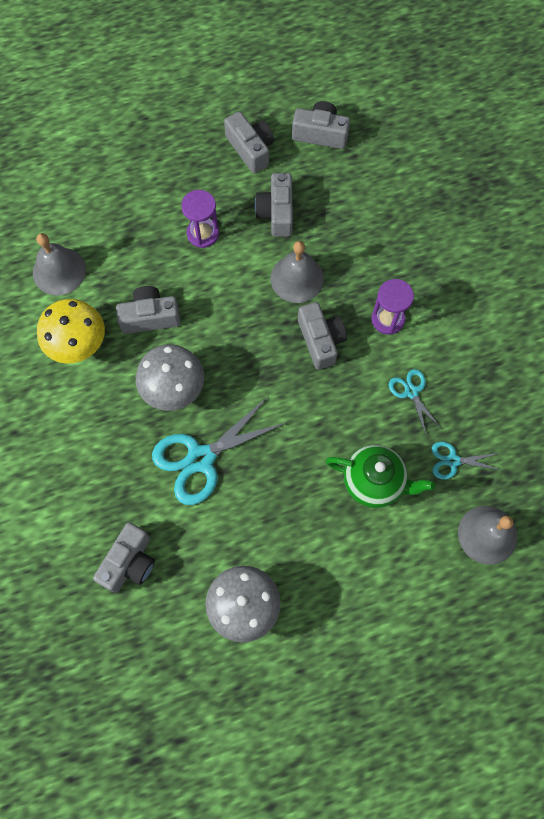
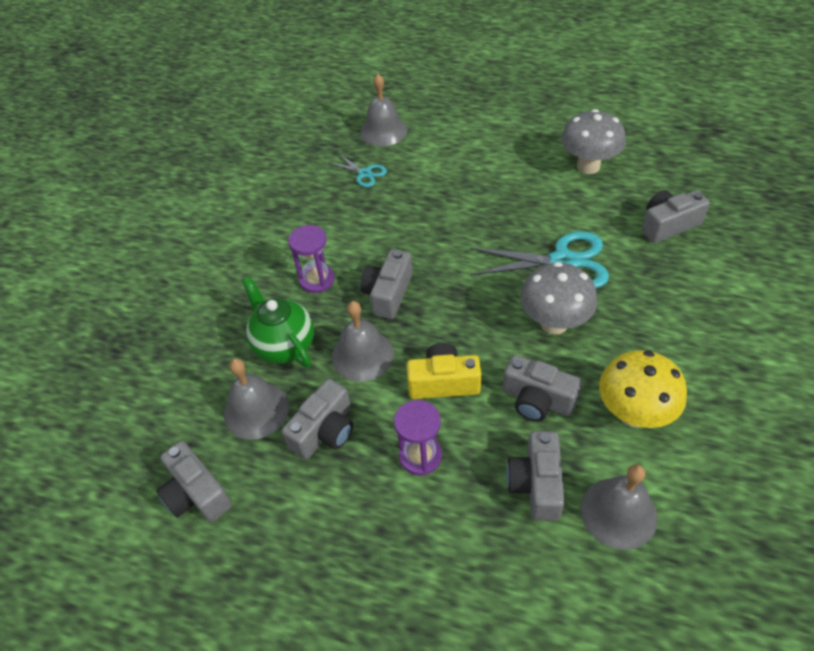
camera: 140 degrees left, 20 degrees down
grey camera [224,111,274,174] -> grey camera moved to [506,431,565,521]
green teapot [325,445,435,508] -> green teapot moved to [242,277,314,368]
turquoise scissors [389,369,441,435] -> none
none -> grey bell [224,358,289,439]
none -> yellow camera [407,343,481,399]

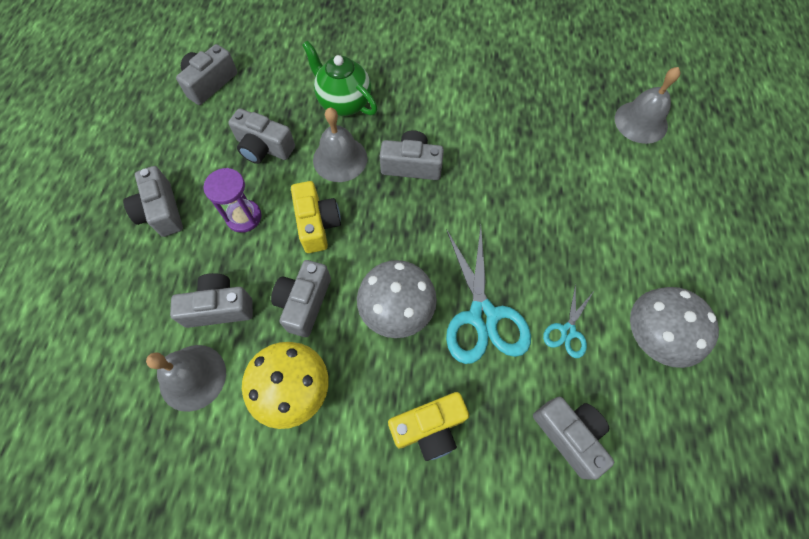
camera: 75 degrees right, 15 degrees up
grey bell [224,358,289,439] -> none
green teapot [242,277,314,368] -> green teapot turned 90 degrees counterclockwise [302,40,378,116]
purple hourglass [288,225,334,293] -> none
turquoise scissors [328,154,387,187] -> turquoise scissors moved to [543,284,594,358]
none -> grey camera [123,166,183,237]
none -> yellow camera [388,392,469,461]

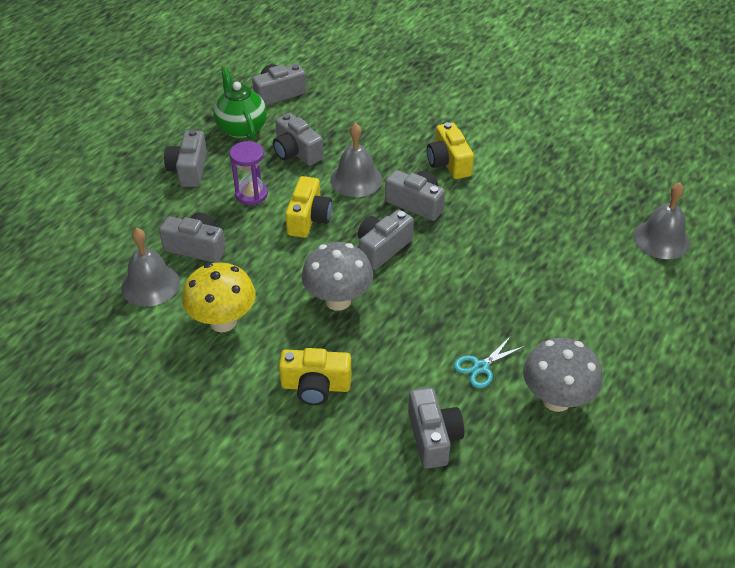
camera: 25 degrees right, 20 degrees down
grey camera [271,260,331,337] -> grey camera moved to [358,209,414,270]
green teapot [302,40,378,116] -> green teapot moved to [213,67,267,141]
turquoise scissors [446,226,531,364] -> none
none -> yellow camera [427,122,474,179]

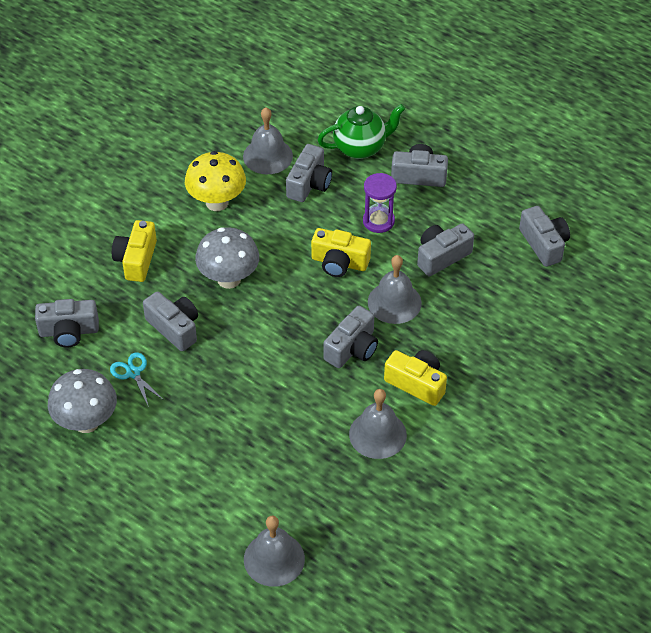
camera: 95 degrees right, 5 degrees up
green teapot [213,67,267,141] -> green teapot moved to [318,104,405,159]
grey camera [358,209,414,270] -> grey camera moved to [143,291,198,351]
yellow camera [427,122,474,179] -> yellow camera turned 45 degrees clockwise [384,350,447,406]
none -> grey bell [349,389,407,459]

